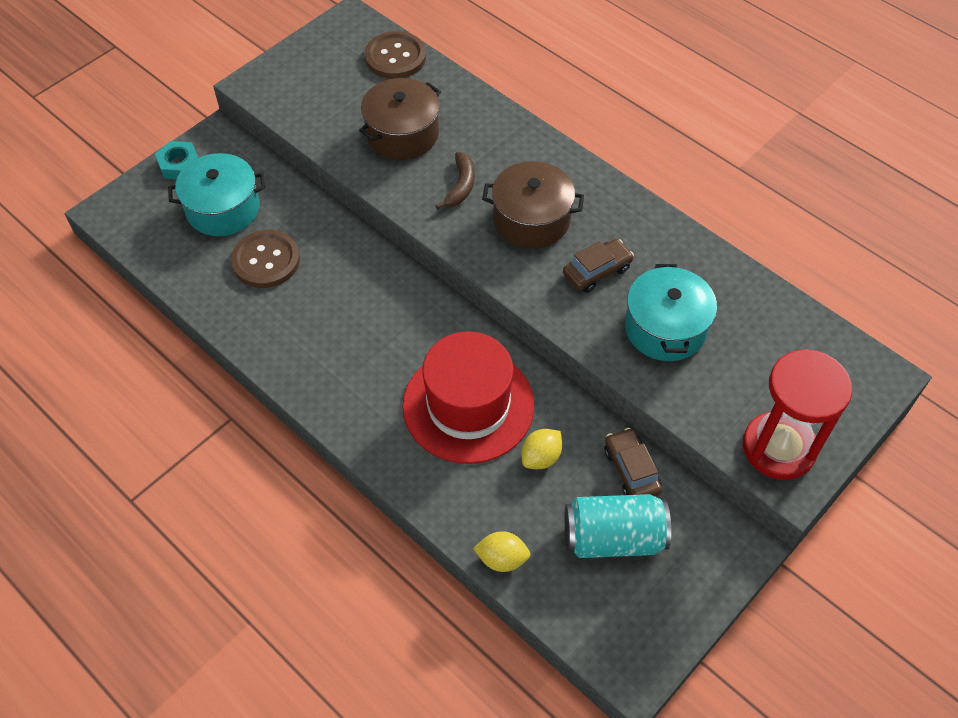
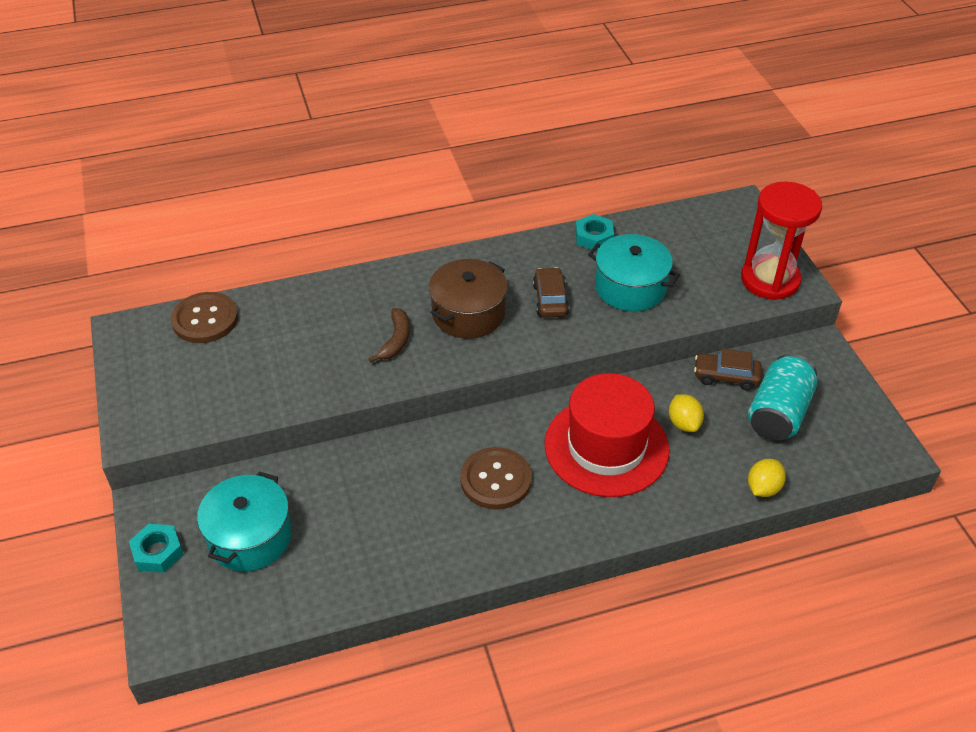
camera: 60 degrees left, 10 degrees down
brown button [231,230,300,288] -> brown button moved to [460,447,532,510]
brown pot [359,78,441,160] -> none
brown banana [435,152,475,209] -> brown banana turned 60 degrees clockwise [368,308,410,363]
none -> turquoise nut [575,214,614,251]

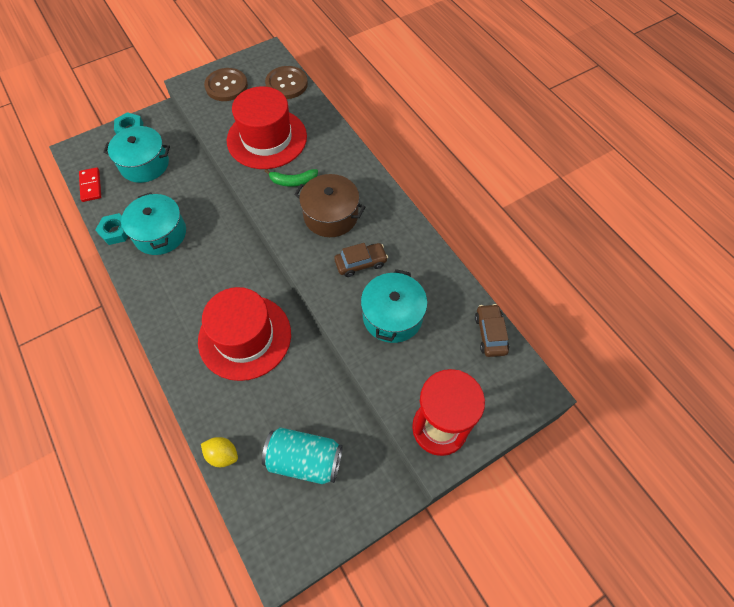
camera: 75 degrees right, 15 degrees up
brown banana [368,308,410,363] -> green banana [265,169,318,187]
brown button [460,447,532,510] -> brown button moved to [204,68,248,101]
turquoise nut [575,214,614,251] -> turquoise nut moved to [95,213,128,245]
yellow lemon [669,394,704,432] -> none
brown car [694,349,762,390] -> brown car moved to [475,304,509,357]
none -> red domino [79,167,101,202]
none -> turquoise pot [121,193,186,255]
none -> red hat [227,86,307,169]

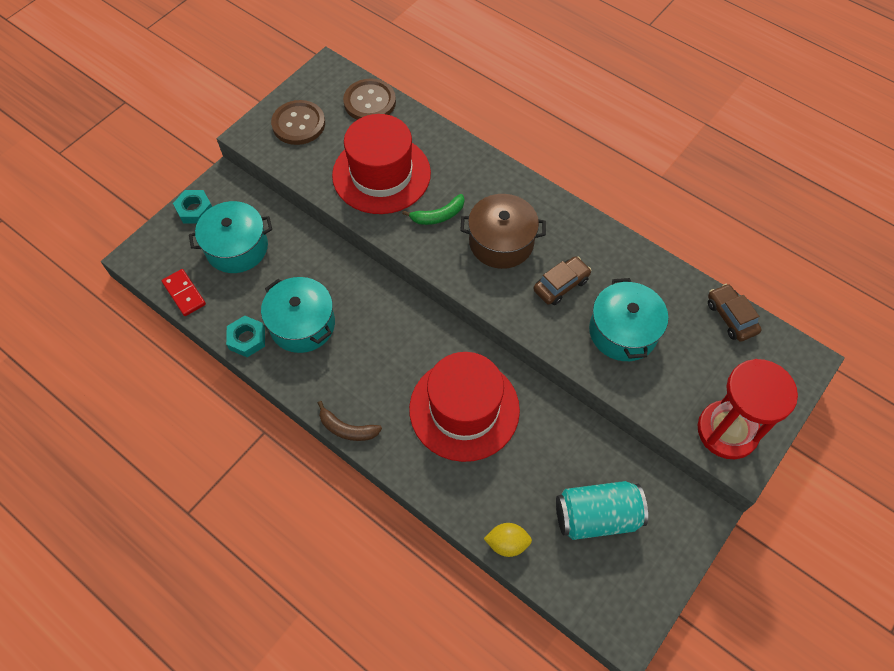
camera: 20 degrees left, 0 degrees up
none -> brown banana [318,401,382,441]

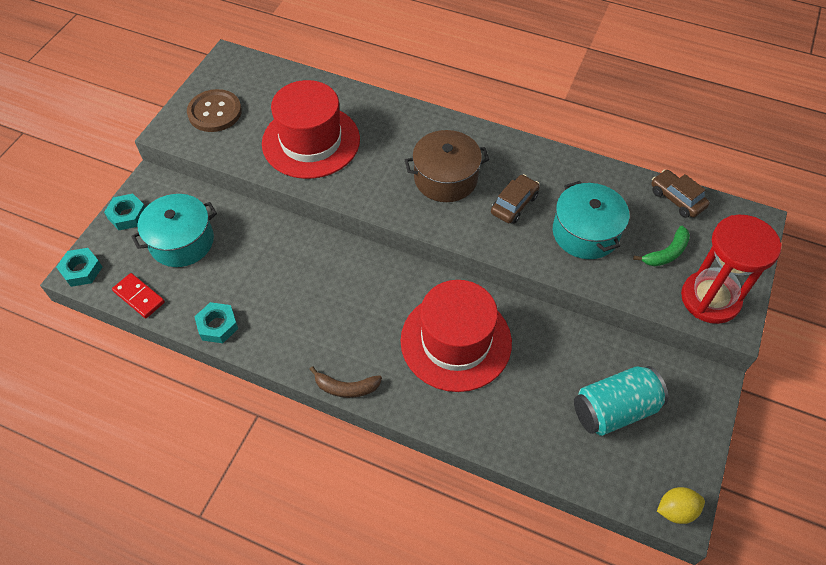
camera: 15 degrees left, 5 degrees down
turquoise pot [261,277,335,353] -> none
brown button [343,78,396,120] -> none
green banana [402,194,464,225] -> green banana moved to [633,226,690,266]
yellow lemon [484,523,532,557] -> yellow lemon moved to [657,487,705,524]
none -> turquoise nut [56,248,102,287]

